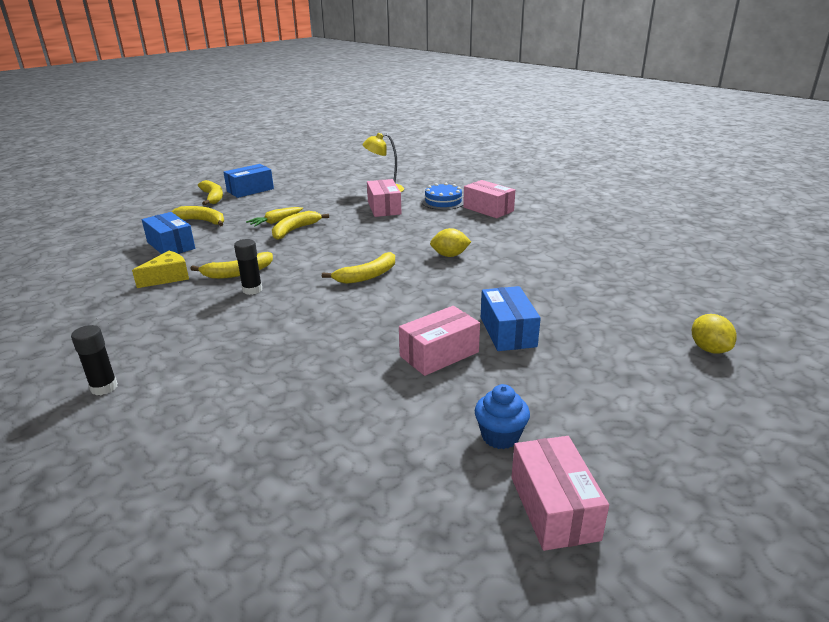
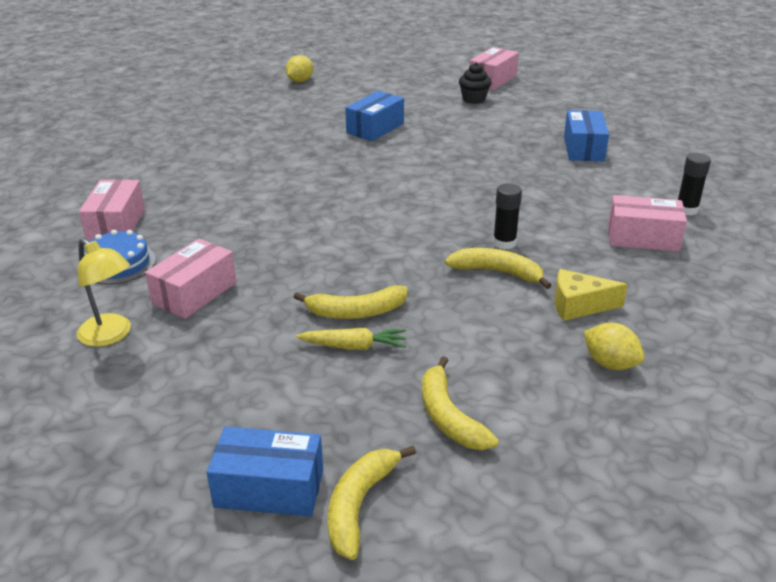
camera: 135 degrees left, 5 degrees up
blue box [142,212,195,254] -> blue box moved to [564,110,609,161]
yellow banana [322,252,395,284] -> none
pink box [399,306,480,376] -> pink box moved to [608,195,687,252]
yellow lemon [430,228,471,257] -> yellow lemon moved to [584,323,644,370]
blue cupcake [475,384,530,449] -> black cupcake [459,63,491,104]

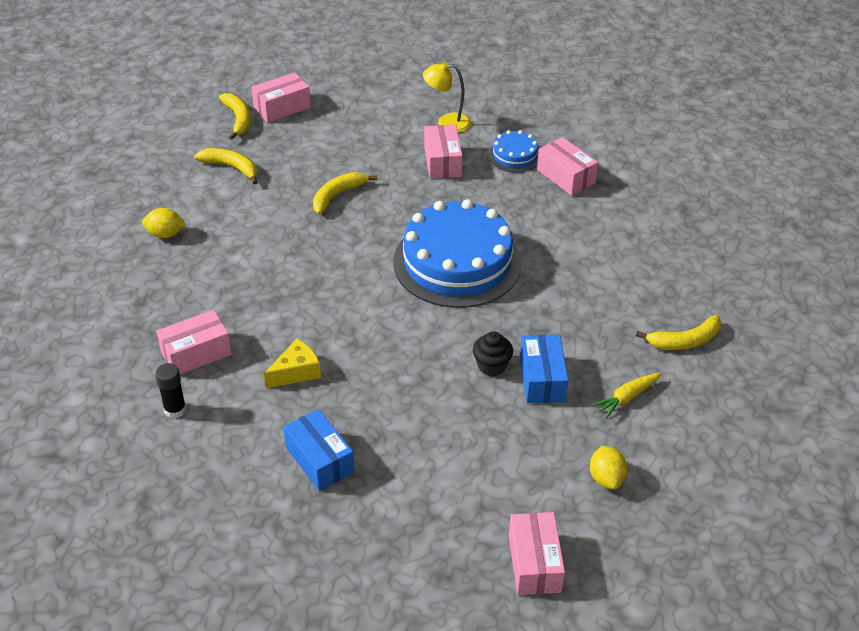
camera: 140 degrees right, 10 degrees up
blue box [207,427,323,517] -> pink box [251,72,311,123]
yellow lemon [286,55,313,82] -> yellow lemon moved to [590,446,628,489]
yellow carrot [296,328,406,350] -> yellow carrot moved to [591,373,661,419]
yellow banana [445,248,552,289] -> yellow banana moved to [636,315,721,350]
black cupcake [459,63,491,104] -> black cupcake moved to [473,331,513,376]
black glue stick [493,183,522,250] -> none
yellow cheese [555,269,628,321] -> yellow cheese moved to [264,339,321,388]
none -> blue cake [393,199,522,308]

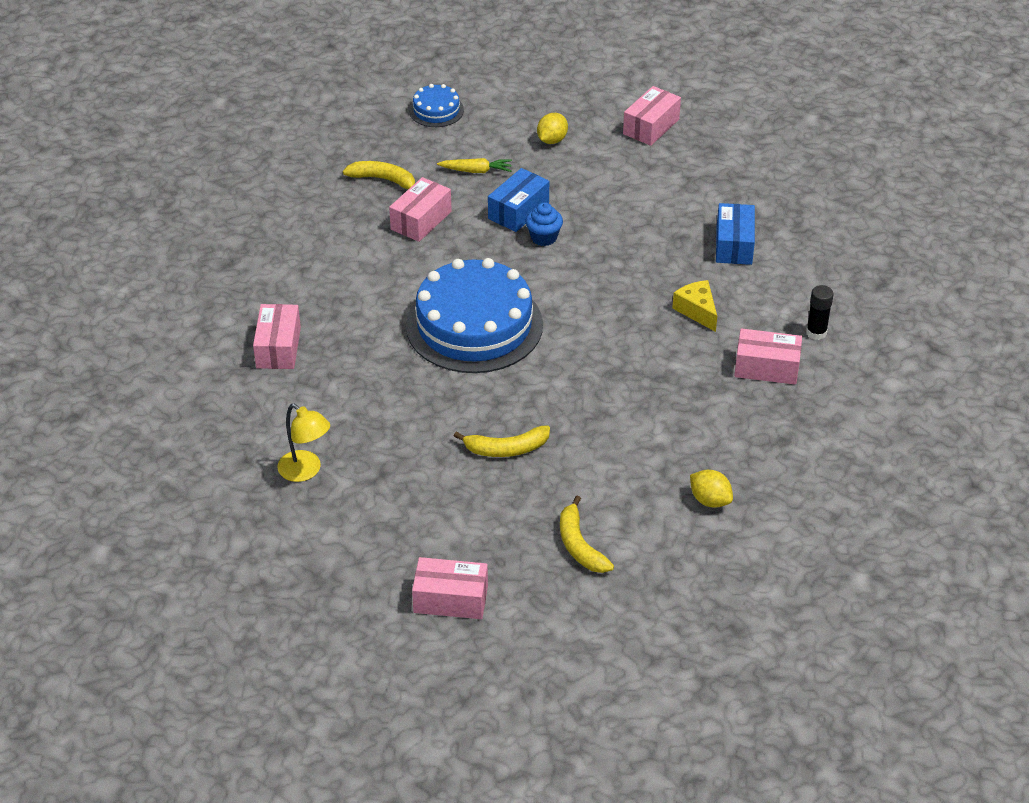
camera: 140 degrees left, 0 degrees up
yellow banana [219,93,251,140] -> none
yellow cheese [264,339,321,388] -> yellow cheese turned 60 degrees clockwise [672,280,717,332]
pink box [424,124,463,179] -> pink box moved to [389,177,452,242]
black cupcake [473,331,513,376] -> blue cupcake [525,202,563,246]
blue cake [489,130,539,173] -> blue cake moved to [409,84,464,127]

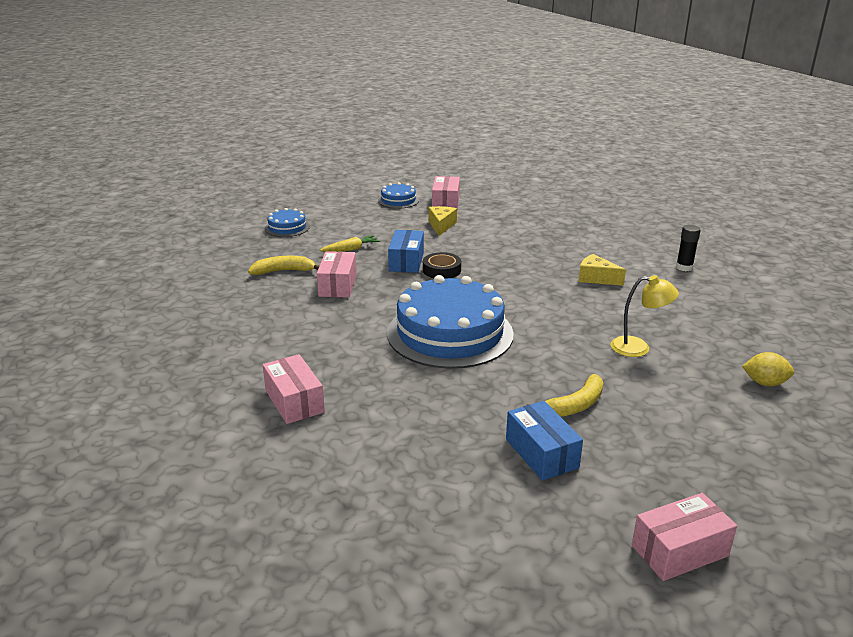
camera: 30 degrees left, 15 degrees down
yellow lamp [277,404,330,482] -> yellow lamp moved to [610,275,679,357]
blue cupcake [525,202,563,246] -> black tape [423,252,461,279]
yellow lemon [537,113,568,144] -> none
yellow banana [560,496,614,573] -> none
blue box [716,203,755,265] -> blue box moved to [506,401,583,481]
pink box [734,328,802,385] -> none
none -> blue cake [378,182,419,209]
none -> yellow cheese [429,206,457,236]

